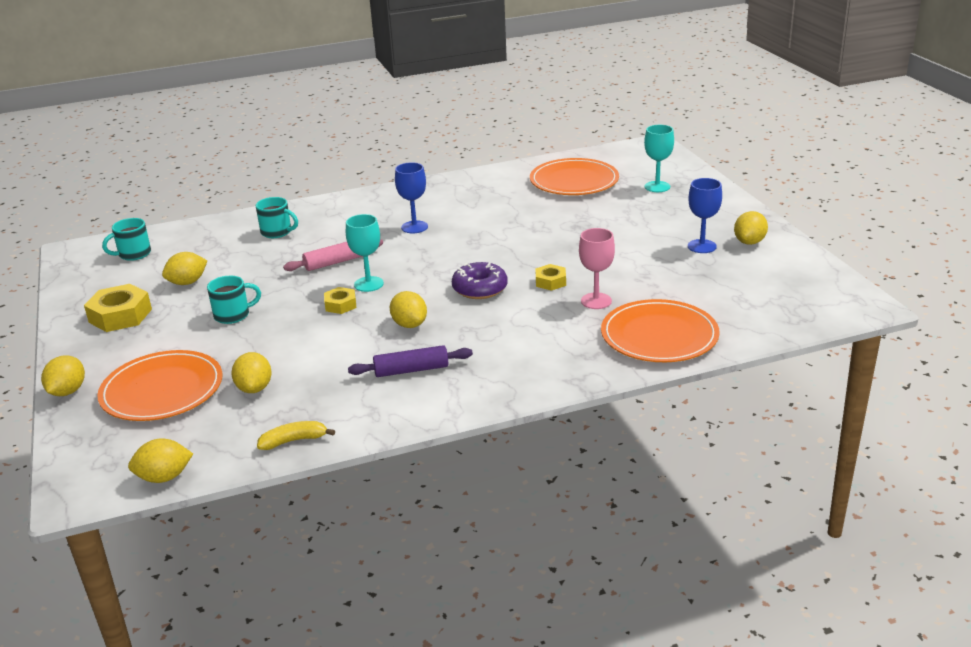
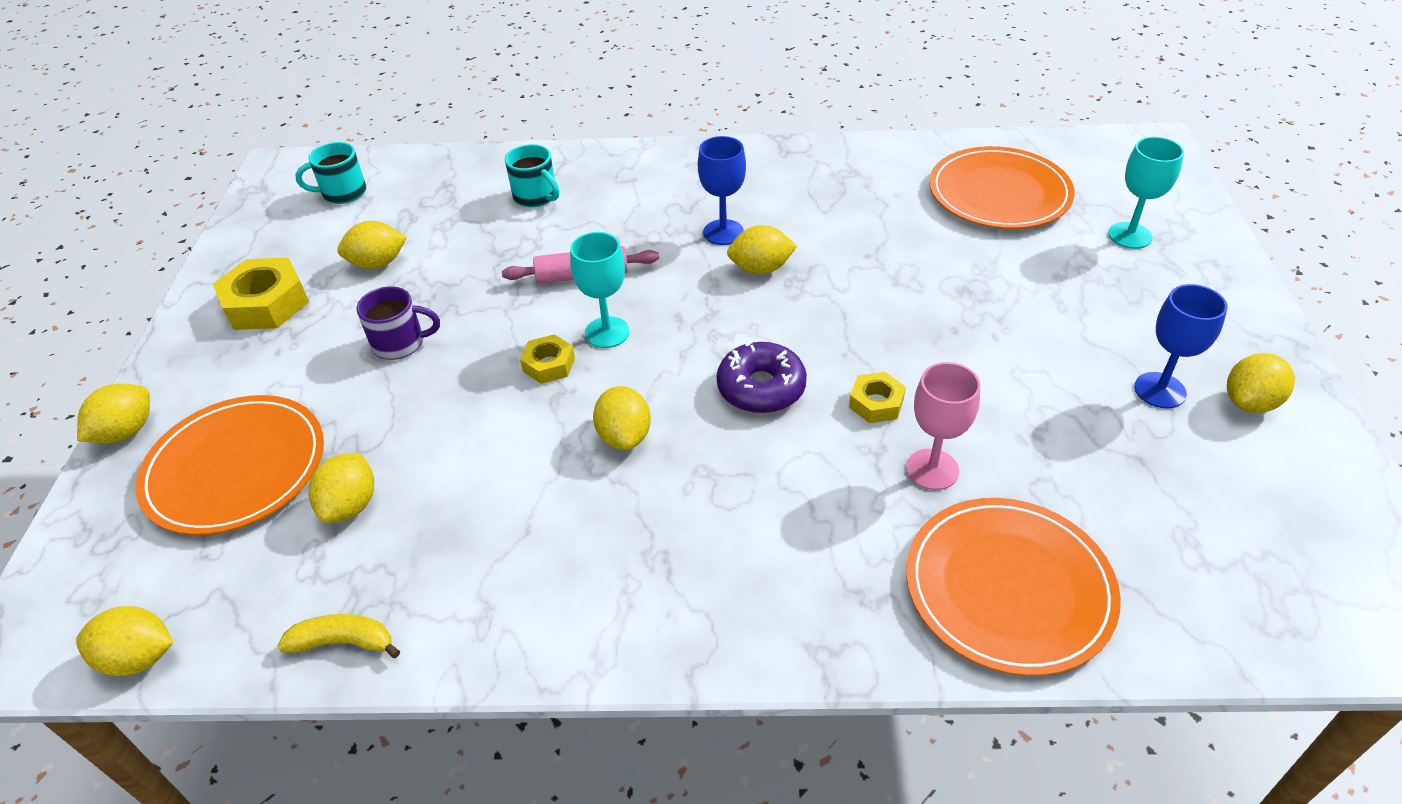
camera: 20 degrees right, 15 degrees up
turquoise mug [207,276,261,324] -> purple mug [356,286,440,360]
purple rolling pin [348,345,473,377] -> none
none -> yellow lemon [727,225,797,274]

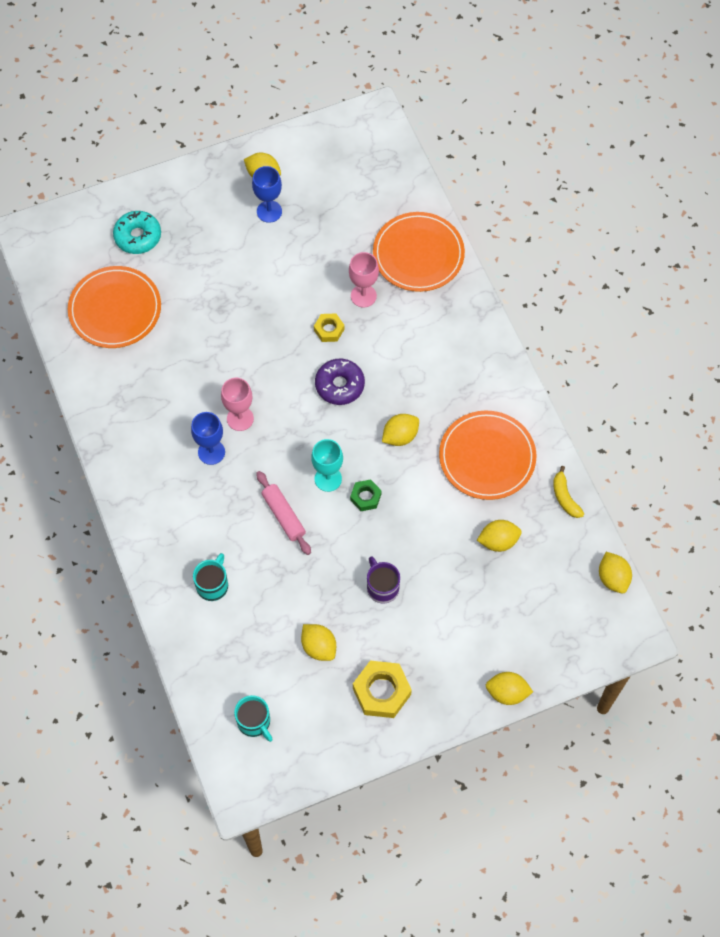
camera: 115 degrees left, 20 degrees up
orange plate [135,395,324,535] -> orange plate moved to [439,411,536,500]
yellow nut [520,334,575,384] -> green nut [350,480,382,511]
yellow lemon [727,225,797,274] -> pink goblet [221,378,254,431]
turquoise goblet [1108,137,1184,249] -> turquoise donut [113,211,161,254]

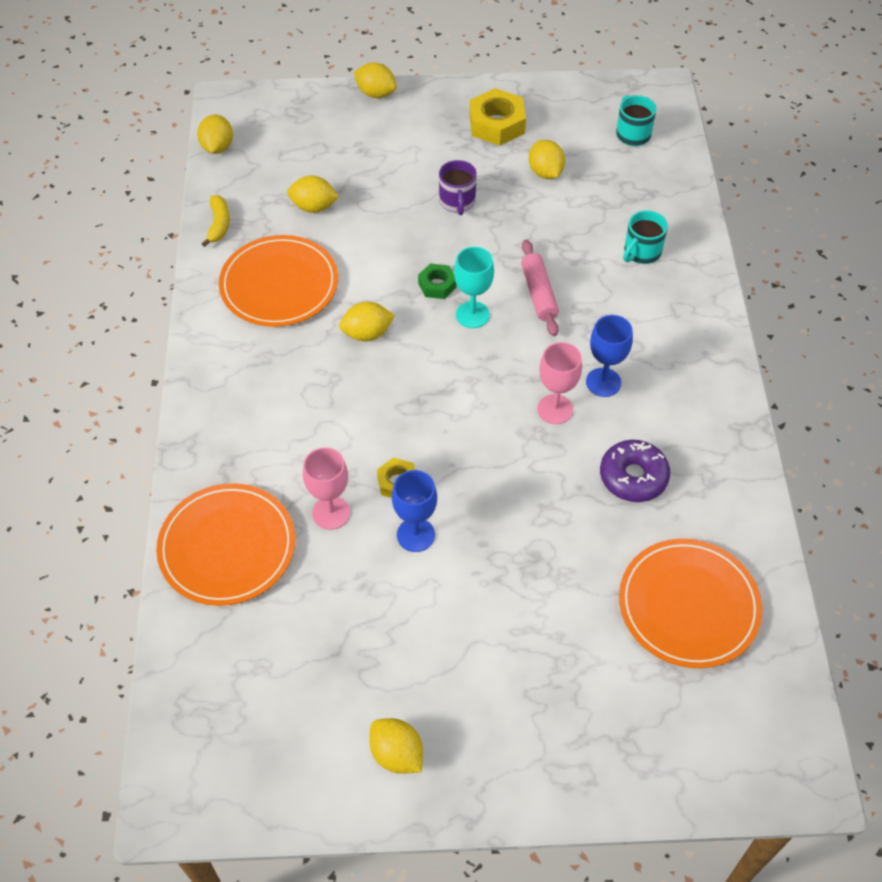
camera: 160 degrees left, 10 degrees down
turquoise donut [113,211,161,254] -> none
blue goblet [252,166,282,223] -> blue goblet moved to [392,470,437,552]
purple donut [315,359,365,405] -> purple donut moved to [600,440,670,502]

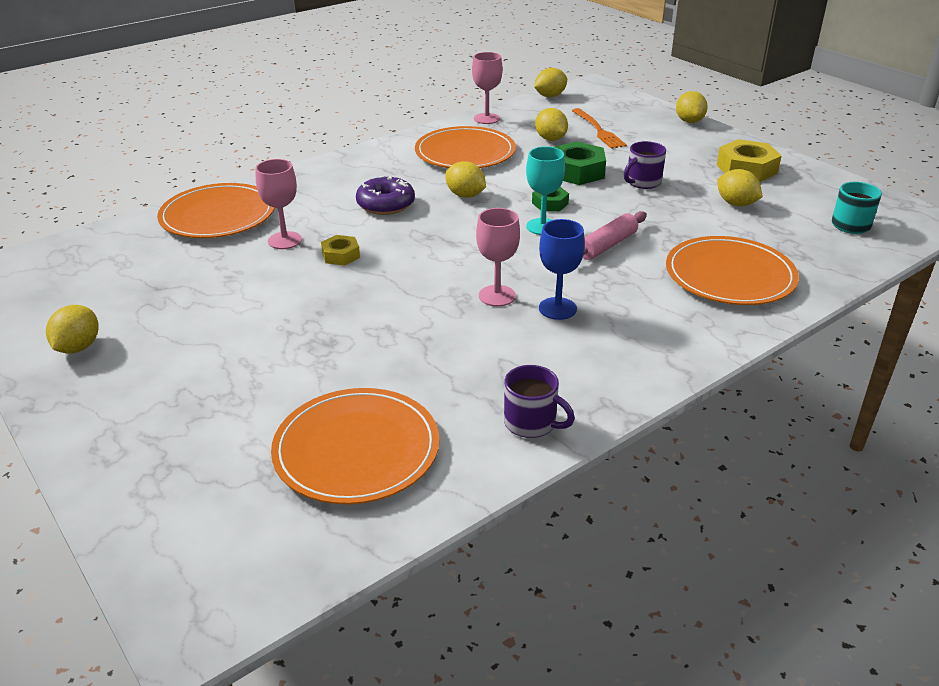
camera: 55 degrees right, 20 degrees down
yellow banana [202,195,230,247] -> pink goblet [472,52,503,124]
blue goblet [392,470,437,552] -> none
yellow lemon [529,140,565,179] -> yellow lemon turned 75 degrees counterclockwise [717,169,763,206]
purple donut [600,440,670,502] -> purple donut moved to [356,176,415,215]
turquoise mug [623,210,668,264] -> orange plate [666,236,799,305]
none -> purple mug [504,365,575,438]
none -> green nut [554,141,606,185]
none -> orange fork [572,108,627,149]

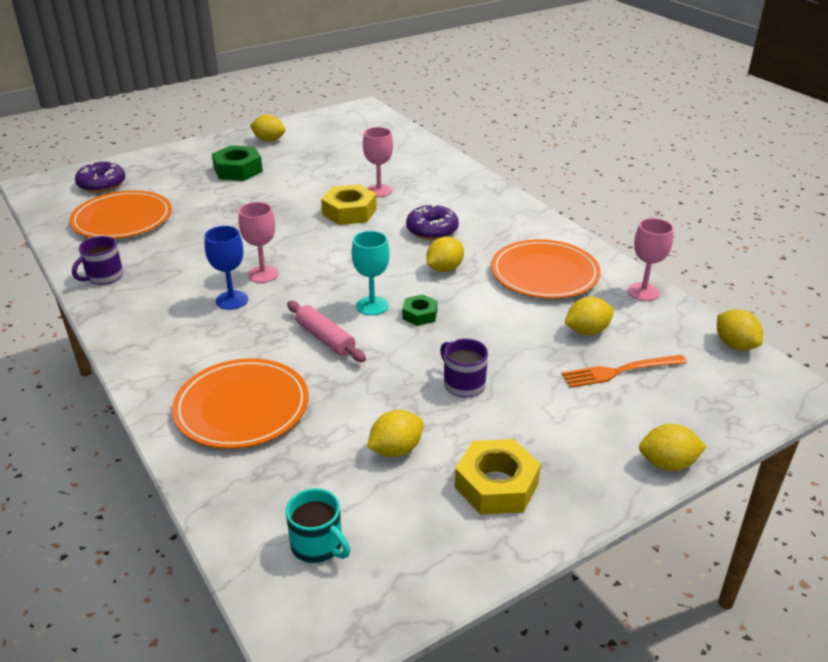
camera: 95 degrees right, 0 degrees up
orange plate [157,183,275,238] -> none
yellow nut [321,235,360,266] -> yellow nut [321,184,377,225], size x1.75
green nut [554,141,606,185] -> green nut moved to [212,145,263,181]
none -> purple donut [75,162,126,193]

